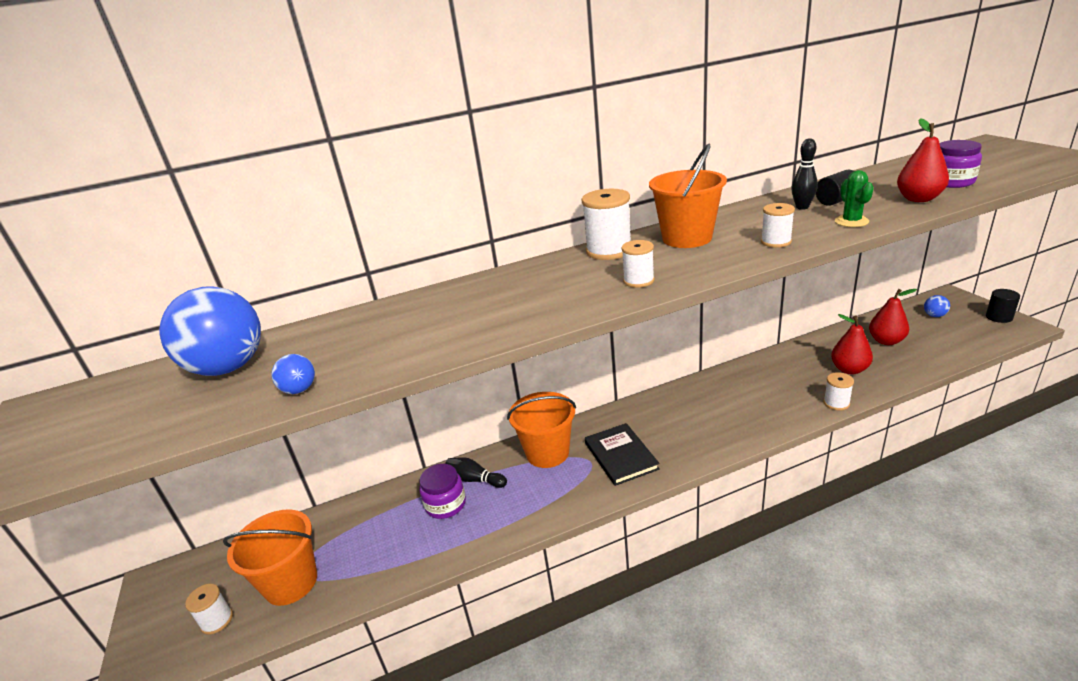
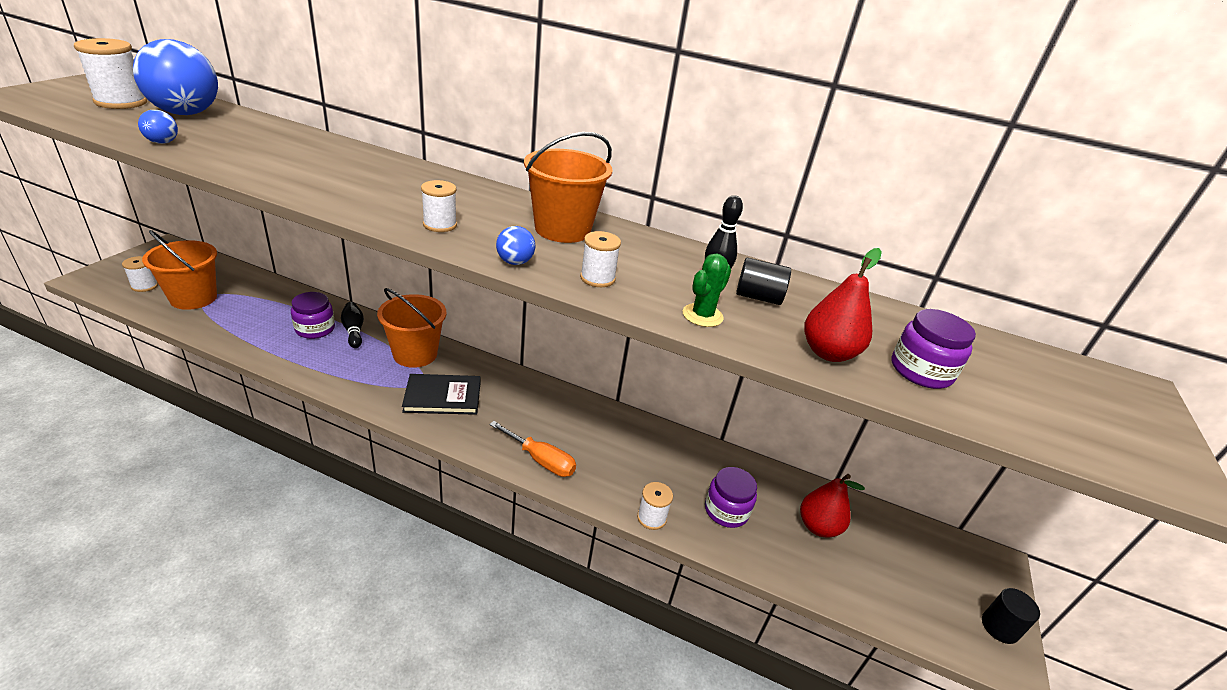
camera: 35 degrees right, 5 degrees up
white spool [582,189,631,260] -> white spool moved to [74,38,147,109]
black book [585,423,660,486] -> black book turned 60 degrees clockwise [402,374,481,415]
red pear [831,314,873,374] -> purple jar [705,467,757,528]
blue ball [924,295,950,317] -> blue ball moved to [496,226,535,265]
none -> orange screwdriver [489,421,576,477]

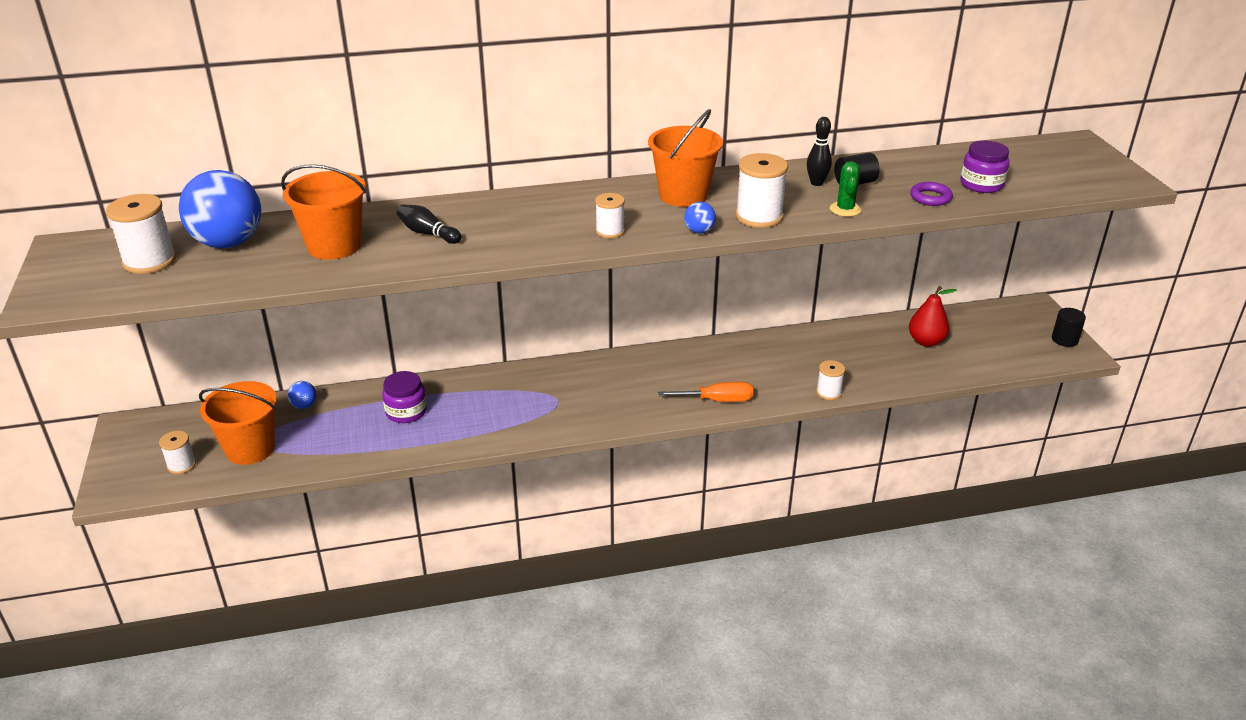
camera: 30 degrees left, 0 degrees up
blue ball [138,110,178,144] -> blue ball moved to [287,381,317,409]
black bowling pin [341,302,364,348] -> black bowling pin moved to [397,204,462,244]
orange bucket [377,288,446,368] -> orange bucket moved to [281,164,366,260]
black book [402,374,481,415] -> none
white spool [580,231,621,287] -> white spool [735,153,788,228], size x1.67
purple jar [705,467,757,528] -> none
red pear [804,248,882,362] -> purple ring [910,182,953,206]

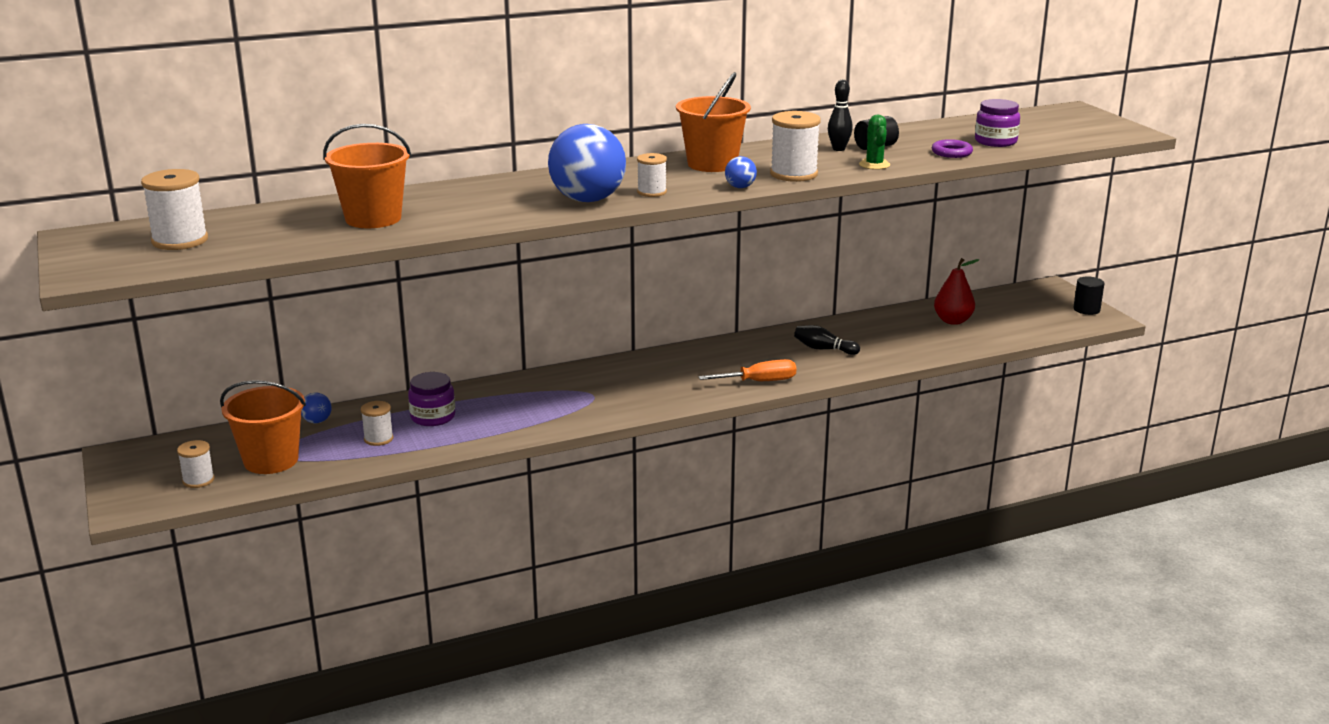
camera: 10 degrees left, 10 degrees down
blue ball [179,170,261,248] -> blue ball moved to [548,124,626,202]
black bowling pin [397,204,462,244] -> black bowling pin moved to [794,325,860,355]
white spool [816,360,845,400] -> white spool moved to [361,401,394,446]

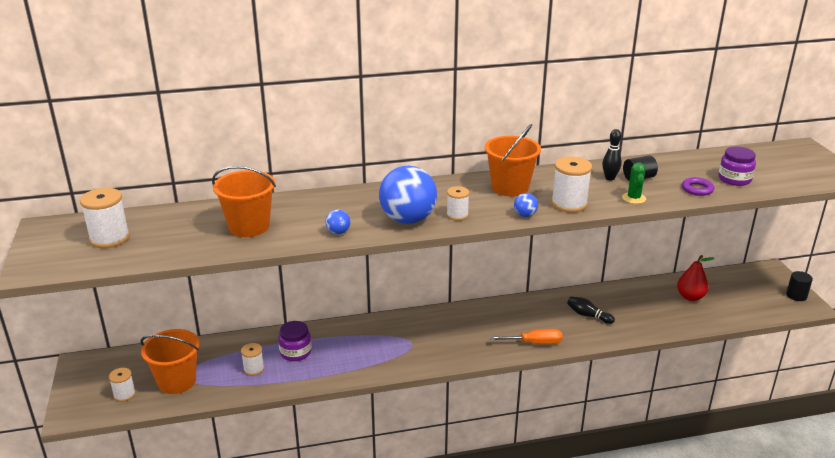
camera: 10 degrees right, 5 degrees up
blue ball [301,393,332,423] -> blue ball moved to [325,210,350,234]

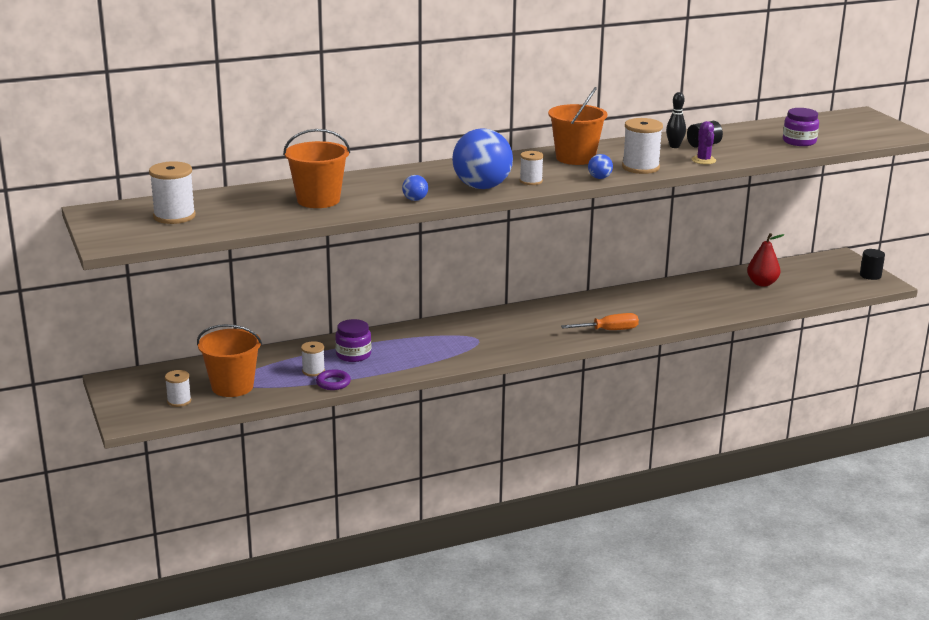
camera: 10 degrees left, 5 degrees down
black bowling pin [567,297,615,324] -> none
green cactus [622,163,646,204] -> purple cactus [692,121,716,165]
purple ring [682,177,714,196] -> purple ring moved to [316,369,351,390]

